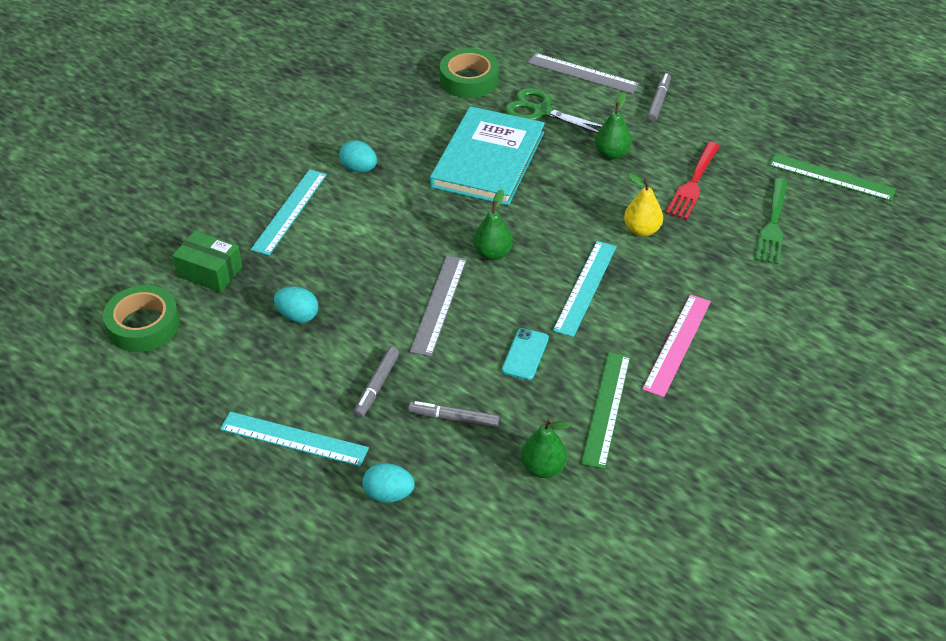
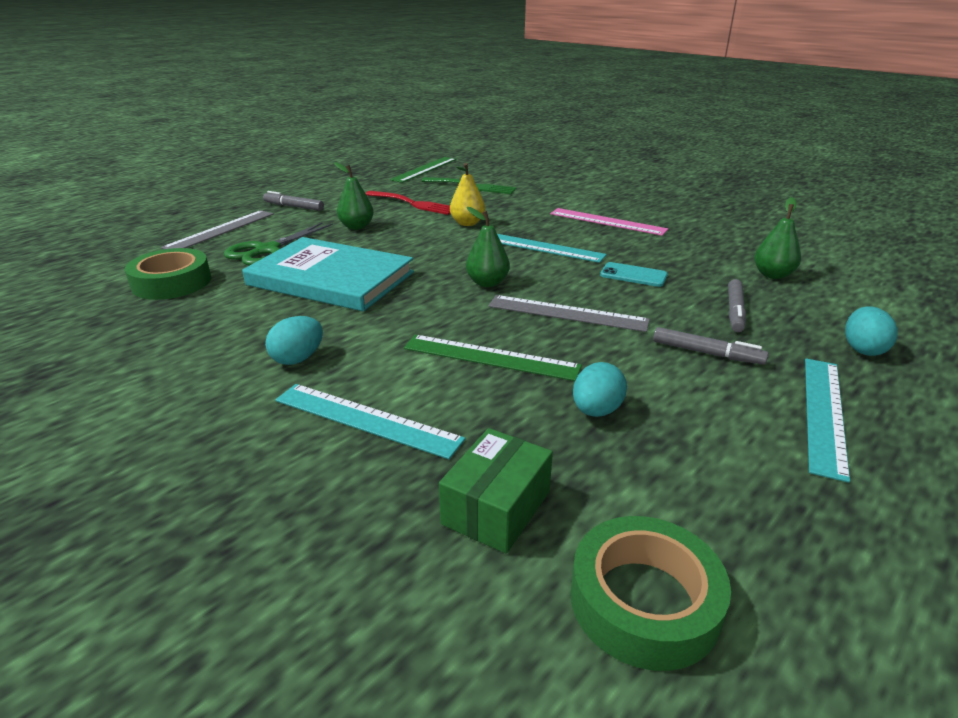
camera: 85 degrees left, 15 degrees down
green ruler [581,352,631,469] -> green ruler moved to [404,335,582,381]

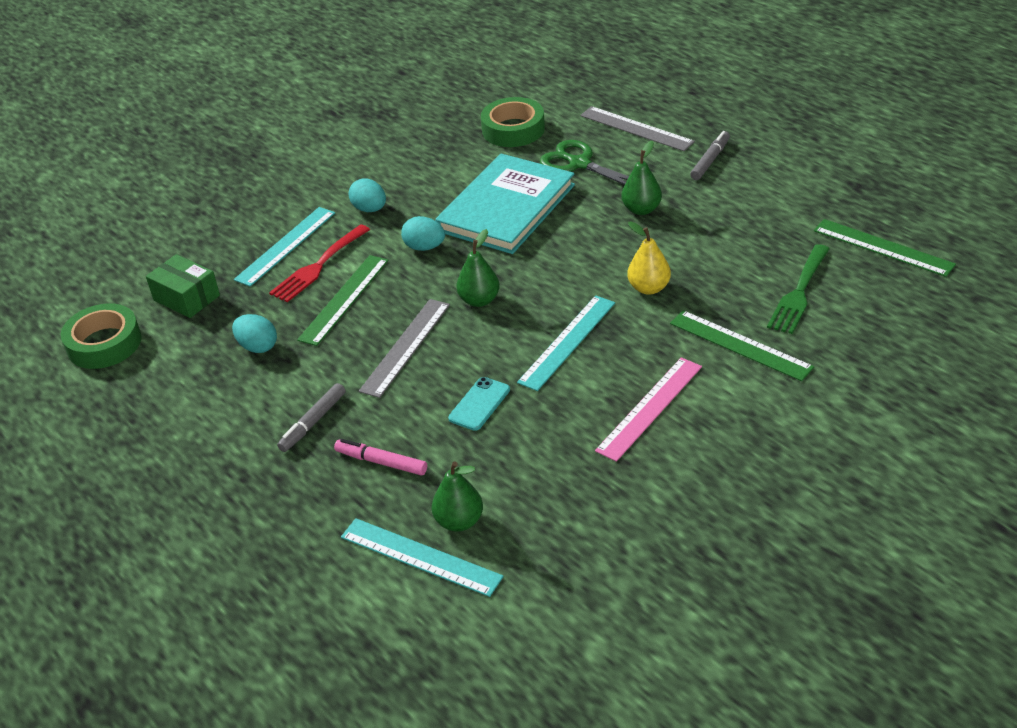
camera: 100 degrees right, 10 degrees up
red fork [366,191,450,215] -> red fork moved to [269,224,370,302]
grey marker [728,279,746,332] -> pink marker [334,439,427,476]
turquoise ruler [805,359,850,483] -> turquoise ruler moved to [341,518,504,597]
turquoise egg [845,306,898,356] -> turquoise egg moved to [401,216,445,251]
none -> green ruler [670,310,814,381]

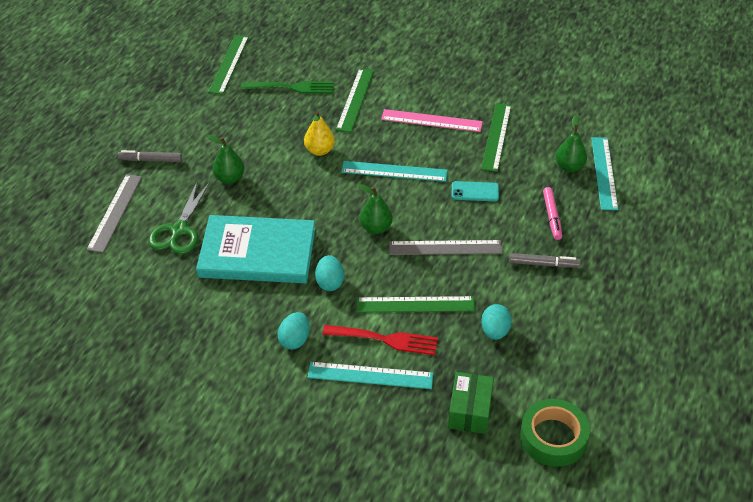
camera: 120 degrees left, 5 degrees up
green tape [481,97,545,147] -> none
none -> green ruler [481,103,511,172]

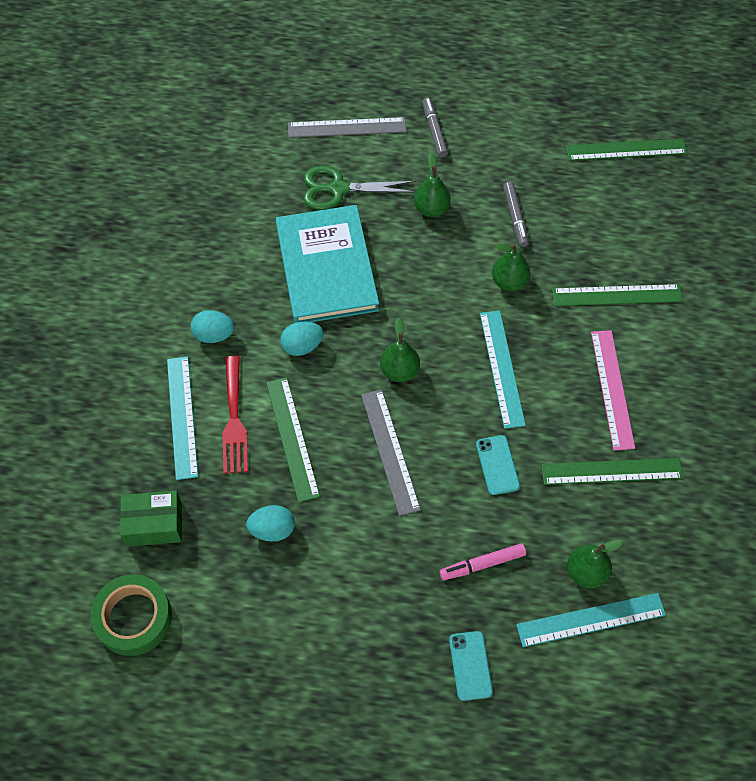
camera: 75 degrees right, 15 degrees up
green fork [241,81,334,93] -> none
yellow pear [304,111,335,156] -> green pear [492,244,530,291]
grey marker [509,253,580,268] -> grey marker moved to [503,181,529,247]
none -> turquoise phone [449,631,493,701]

